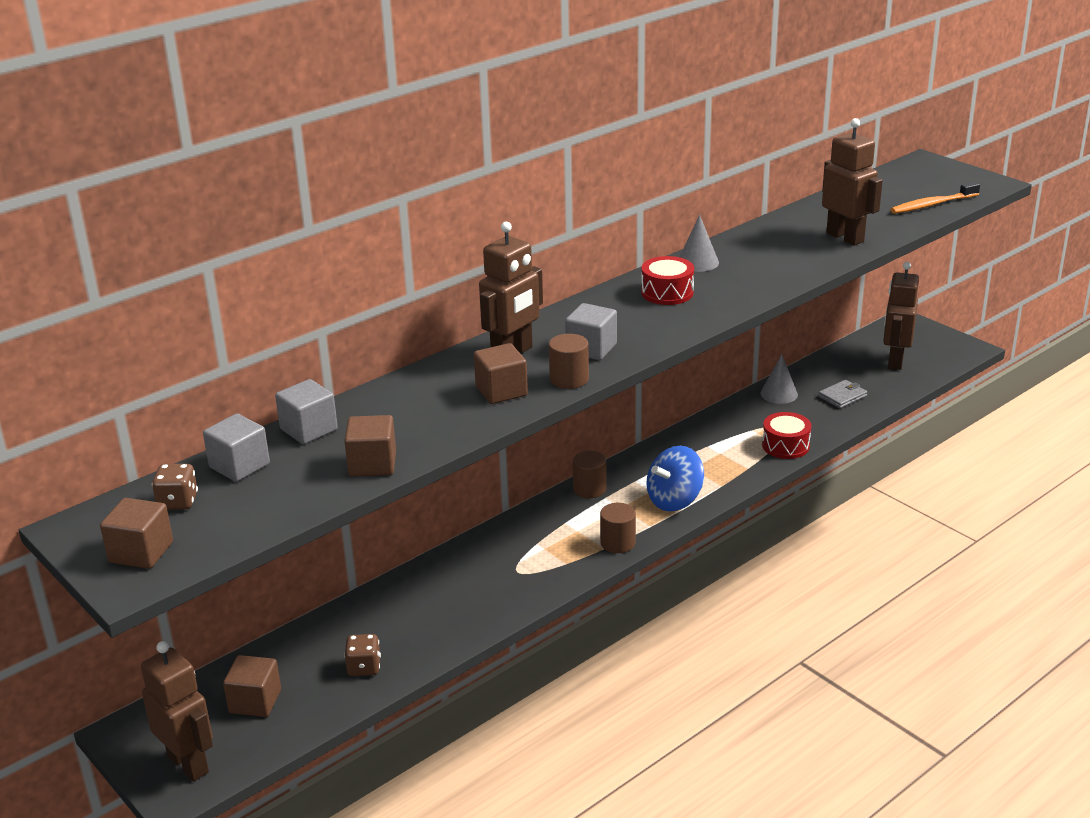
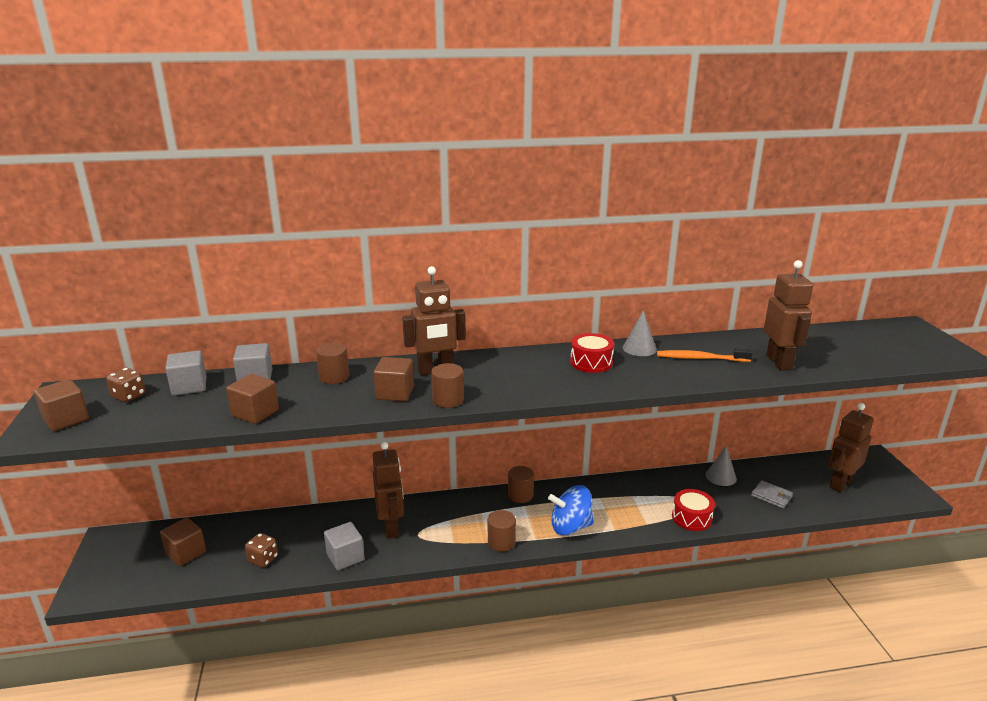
camera: 30 degrees right, 5 degrees down
brown robot [141,641,213,781] -> brown robot moved to [373,442,404,539]
grey cube [565,303,617,360] -> grey cube moved to [324,522,365,570]
grey wallet [818,380,867,408] -> grey wallet turned 45 degrees clockwise [751,480,793,509]
orange toothbrush [890,182,980,214] -> orange toothbrush moved to [657,348,753,362]
none -> brown cylinder [316,342,349,384]

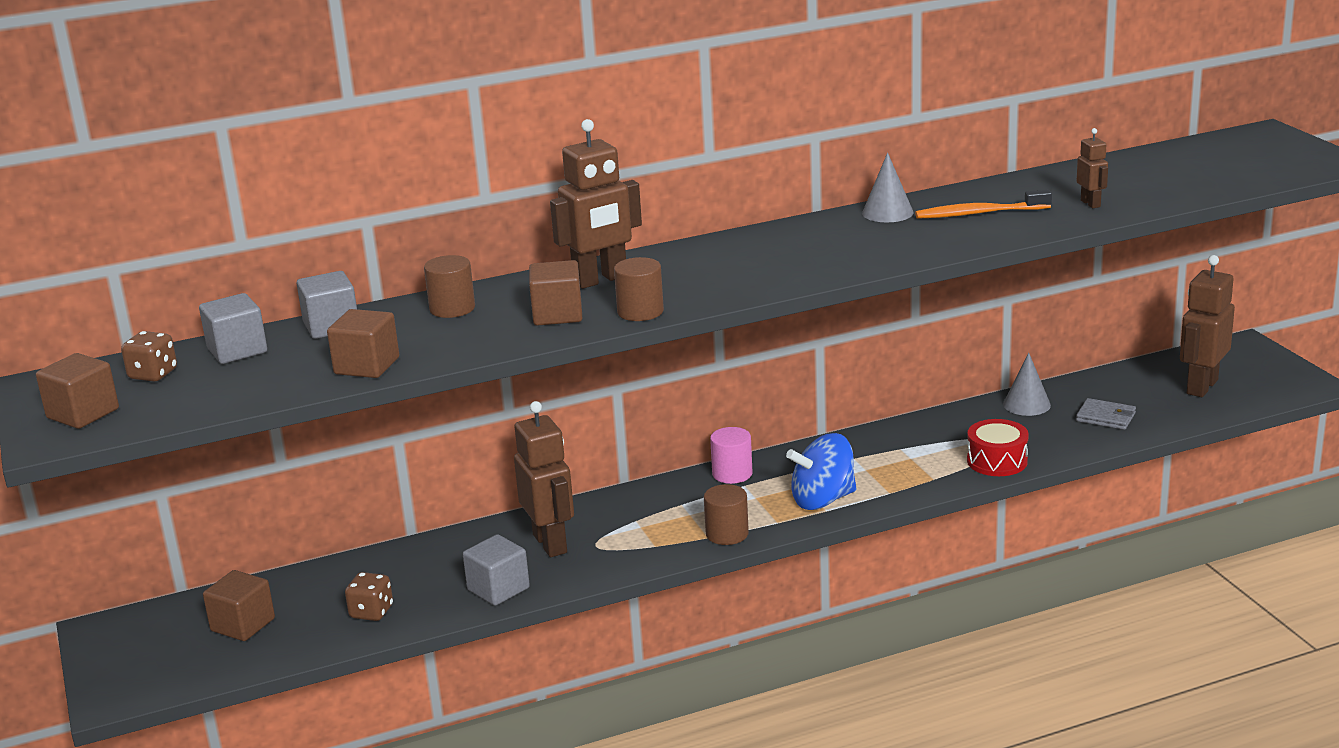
camera: 10 degrees left, 0 degrees up
brown cylinder [508,466,534,503] -> pink cylinder [710,427,753,484]
red drum [570,333,614,373] -> none
brown robot [764,260,813,370] -> brown robot [1076,128,1108,208], size x0.50

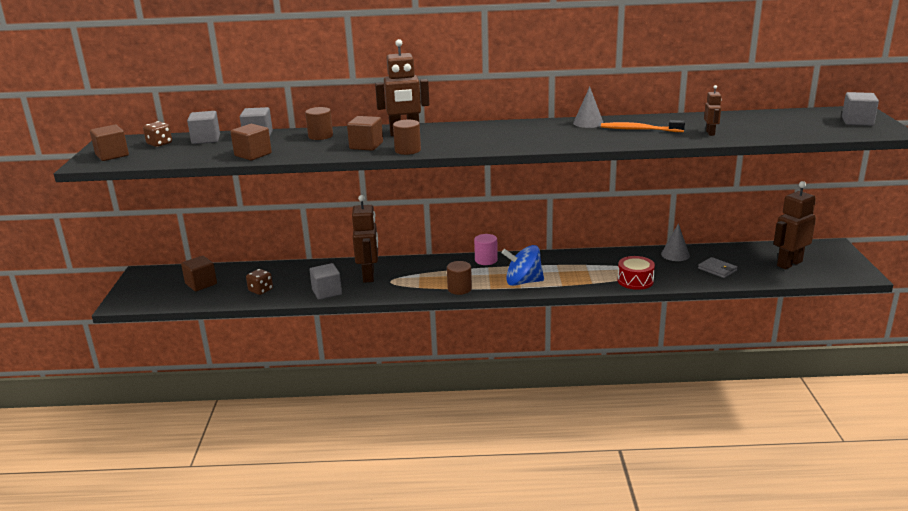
camera: 20 degrees right, 0 degrees up
none -> grey cube [842,92,879,126]

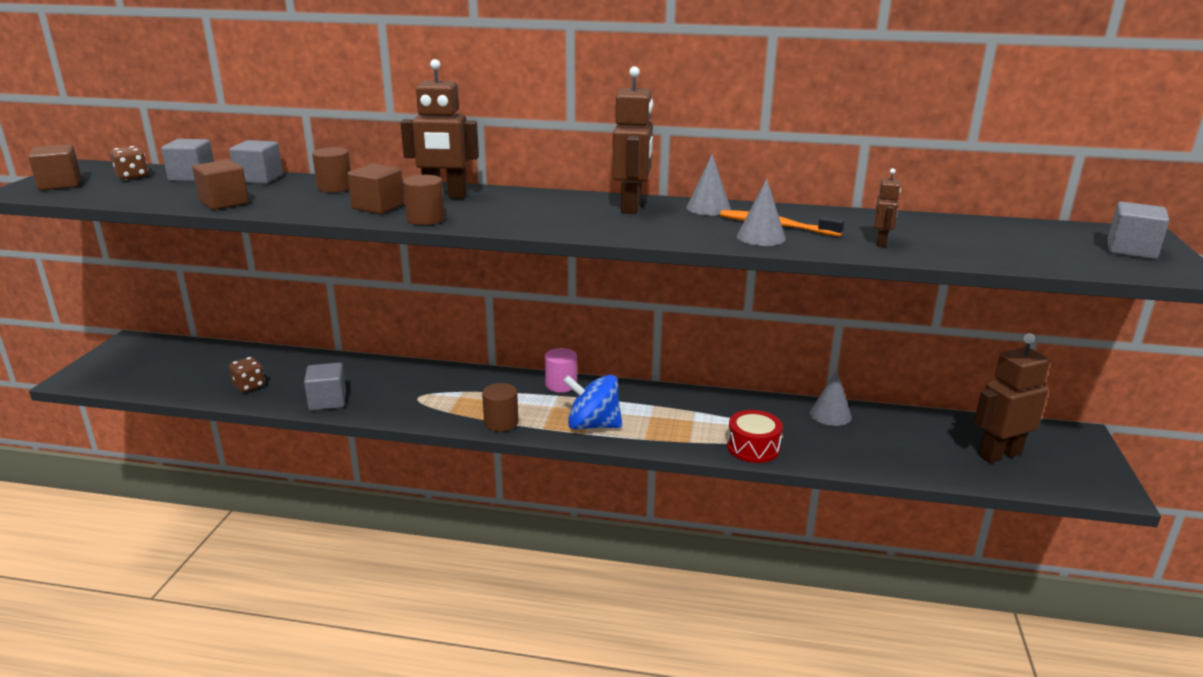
camera: 10 degrees right, 0 degrees up
brown cube [181,256,217,291] -> none
brown robot [352,195,378,283] -> brown robot moved to [612,66,653,214]
grey wallet [698,257,738,278] -> none
none -> grey cone [737,179,786,246]

